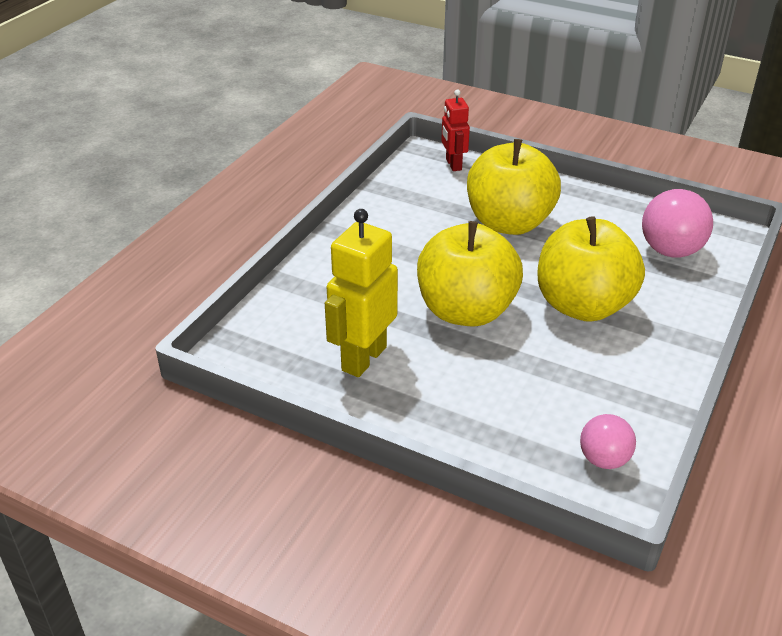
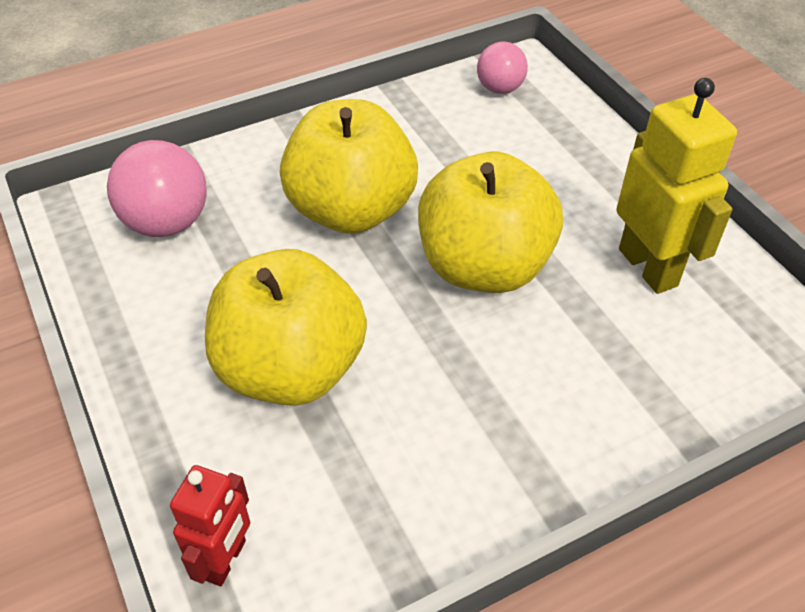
camera: 145 degrees left, 10 degrees up
yellow robot [325,209,398,377] -> yellow robot turned 90 degrees counterclockwise [616,78,737,294]

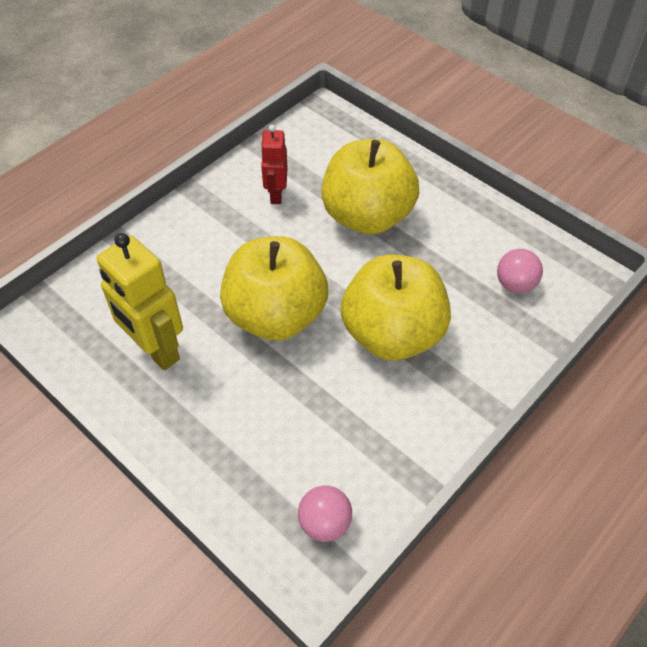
camera: 160 degrees right, 5 degrees up
pink ball [107,140,207,237] -> pink ball [497,249,543,293], size x0.62
red robot [170,465,250,586] -> red robot moved to [260,125,288,204]

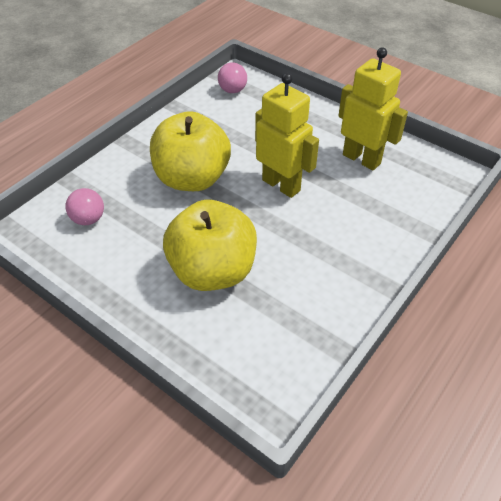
camera: 175 degrees right, 5 degrees down
yellow apple [220,236,328,341] -> yellow robot [255,73,319,198]
red robot [260,125,288,204] -> none

